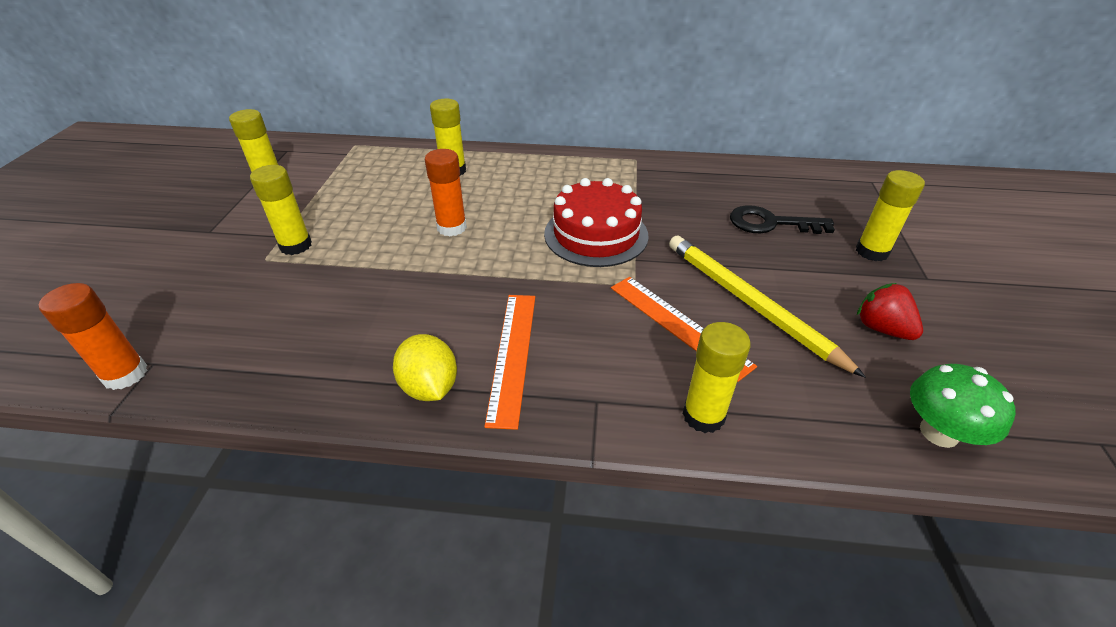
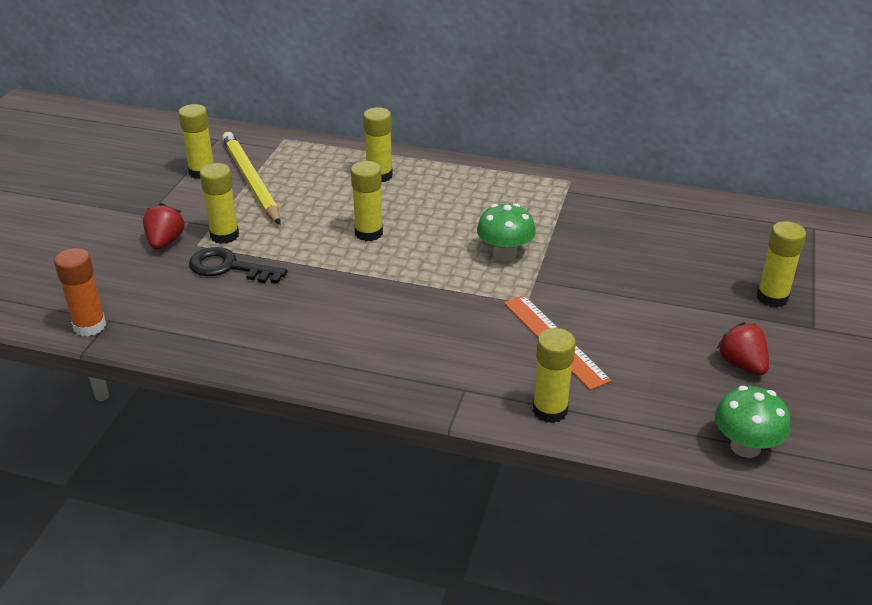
camera: 10 degrees right, 5 degrees down
yellow lemon [393,334,457,401] -> none
orange glue stick [425,149,467,236] -> yellow glue stick [351,161,383,241]
orange ruler [484,295,535,430] -> none
red cake [544,178,649,267] -> green mushroom [477,203,536,261]
yellow pencil [669,236,866,378] -> yellow pencil moved to [222,132,281,225]
black key [730,205,835,234] -> black key moved to [189,247,288,284]
none -> red strawberry [143,203,185,250]

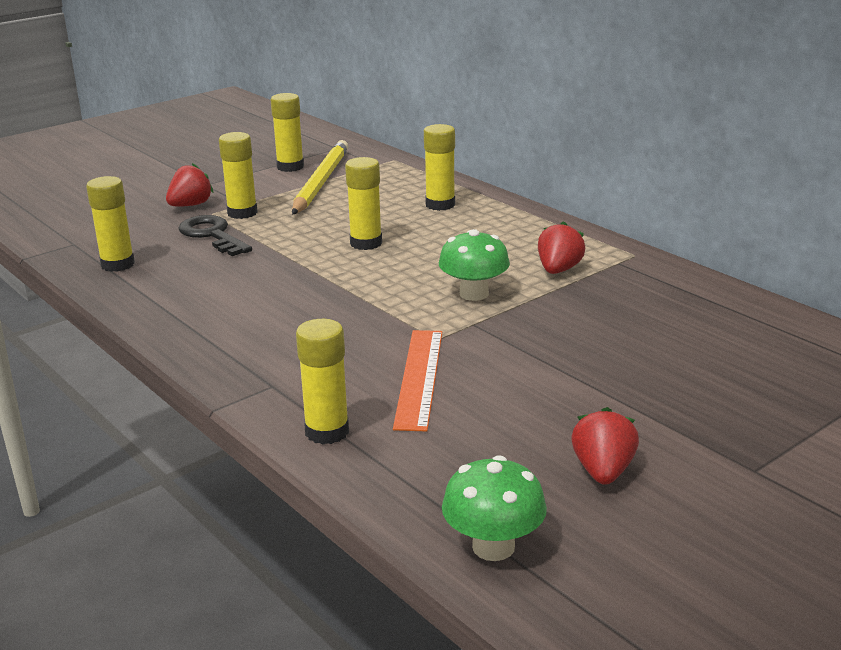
camera: 35 degrees right, 10 degrees down
orange glue stick [54,248,106,336] -> none
yellow glue stick [757,221,806,308] -> yellow glue stick moved to [86,176,135,272]
none -> red strawberry [538,221,585,274]

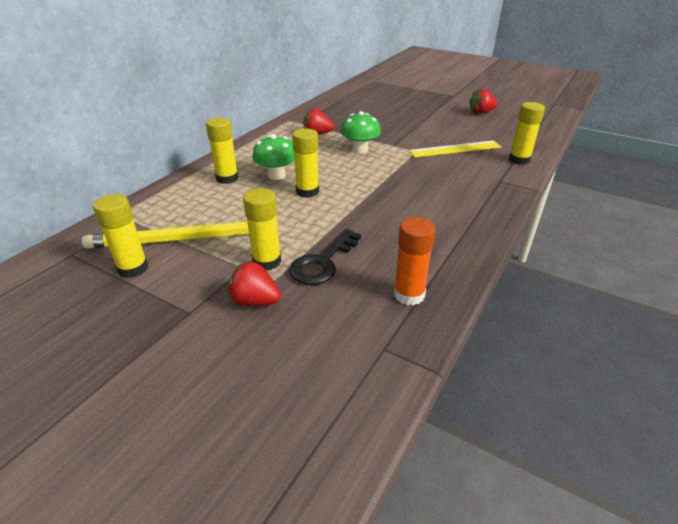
camera: 110 degrees left, 10 degrees up
yellow glue stick [86,176,135,272] -> orange glue stick [394,217,436,305]
orange ruler [393,330,442,432] -> yellow ruler [409,141,501,158]
green mushroom [442,455,547,561] -> green mushroom moved to [253,134,295,180]

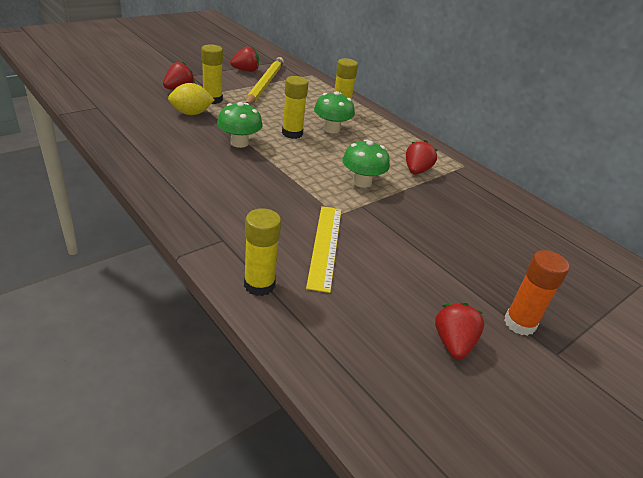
camera: 105 degrees right, 0 degrees up
yellow glue stick [93,194,148,278] -> red strawberry [230,46,259,72]
black key [289,229,361,285] -> yellow lemon [168,83,214,115]
orange glue stick [394,217,436,305] -> orange glue stick moved to [504,250,569,336]
none -> green mushroom [217,102,263,148]

